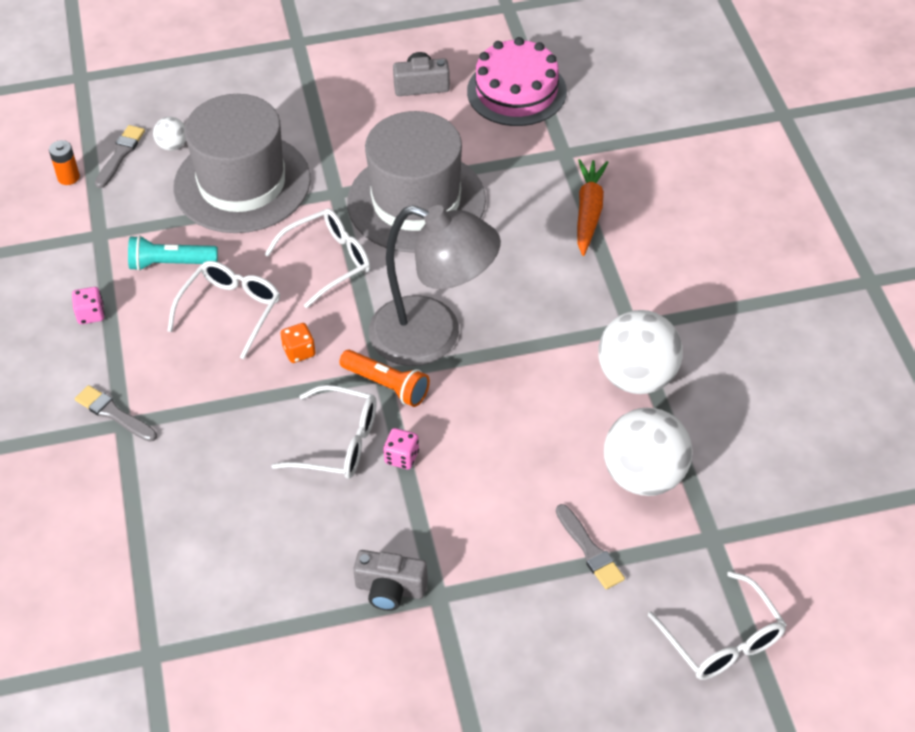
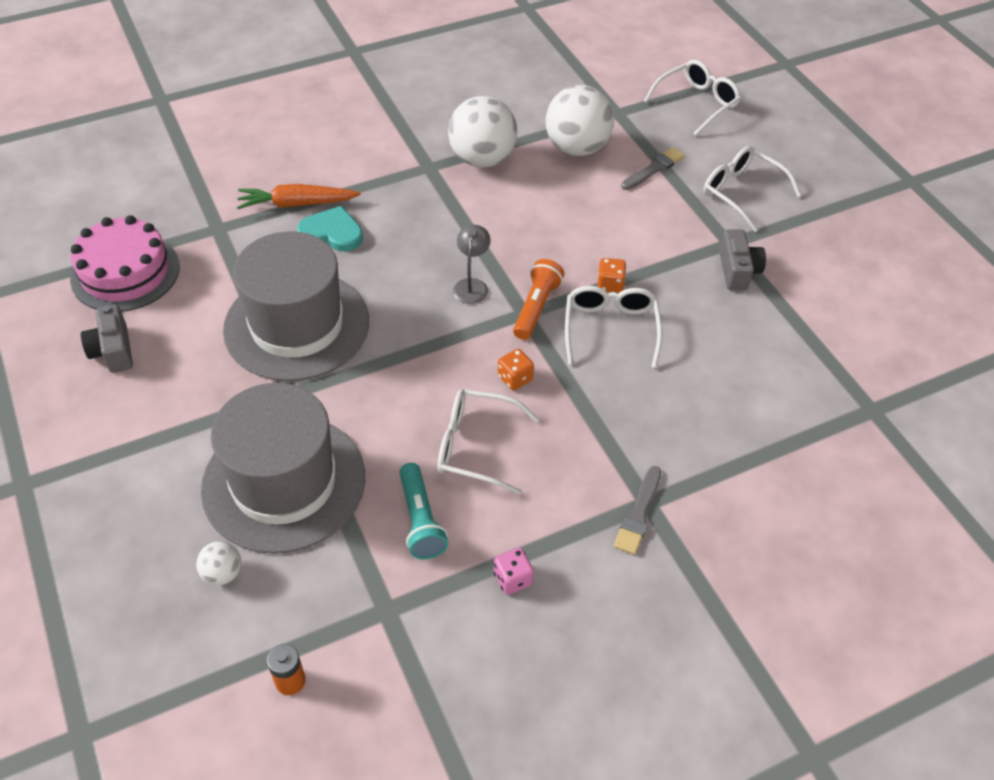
camera: 105 degrees left, 0 degrees up
grey brush [95,125,145,188] -> none
white glasses [265,208,370,308] -> white glasses moved to [704,146,801,232]
grey lamp [369,205,501,366] -> grey lamp [453,224,491,304], size x0.41
pink dice [383,428,419,469] -> orange dice [597,258,626,293]
none -> turquoise heart [297,206,363,251]

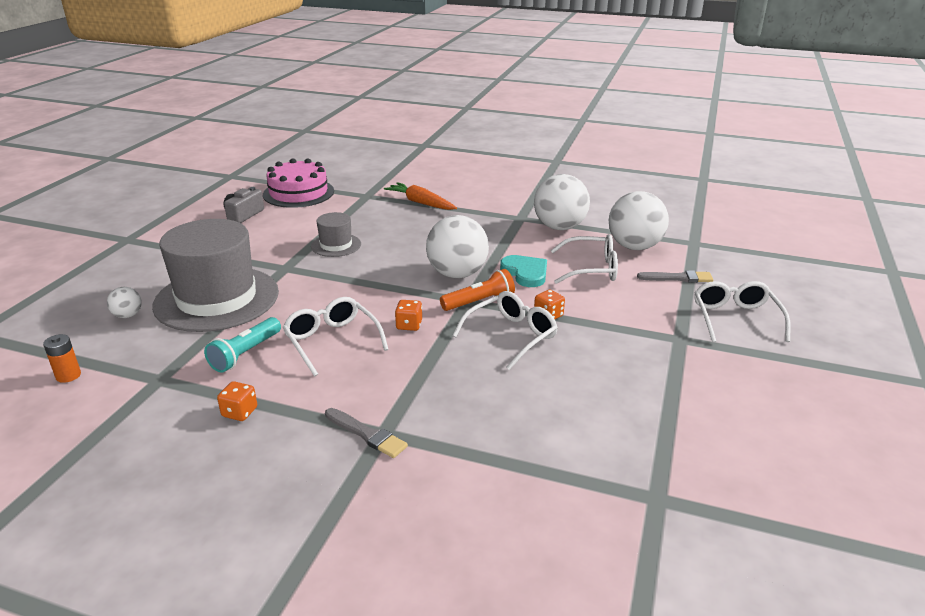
camera: 45 degrees right, 20 degrees down
grey hat [223,231,369,381] -> grey hat [311,212,361,257], size x0.47
turquoise heart [297,206,363,251] -> turquoise heart moved to [500,255,547,287]
grey lamp [453,224,491,304] -> white ball [426,215,489,278]
pink dice [494,548,534,595] -> orange dice [217,381,257,421]
grey brush [614,466,661,555] -> grey brush turned 120 degrees counterclockwise [325,408,408,458]
white glasses [644,60,741,136] -> white glasses moved to [551,234,618,284]
grey camera [719,229,766,290] -> none

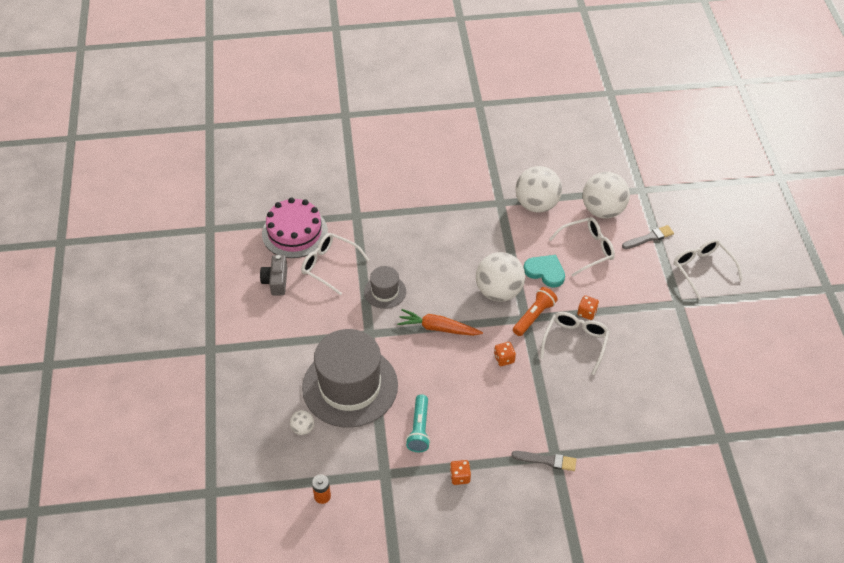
camera: 25 degrees left, 20 degrees up
white glasses [282,297,389,376] -> white glasses moved to [301,233,369,295]
orange carrot [384,182,457,210] -> orange carrot moved to [397,309,483,336]

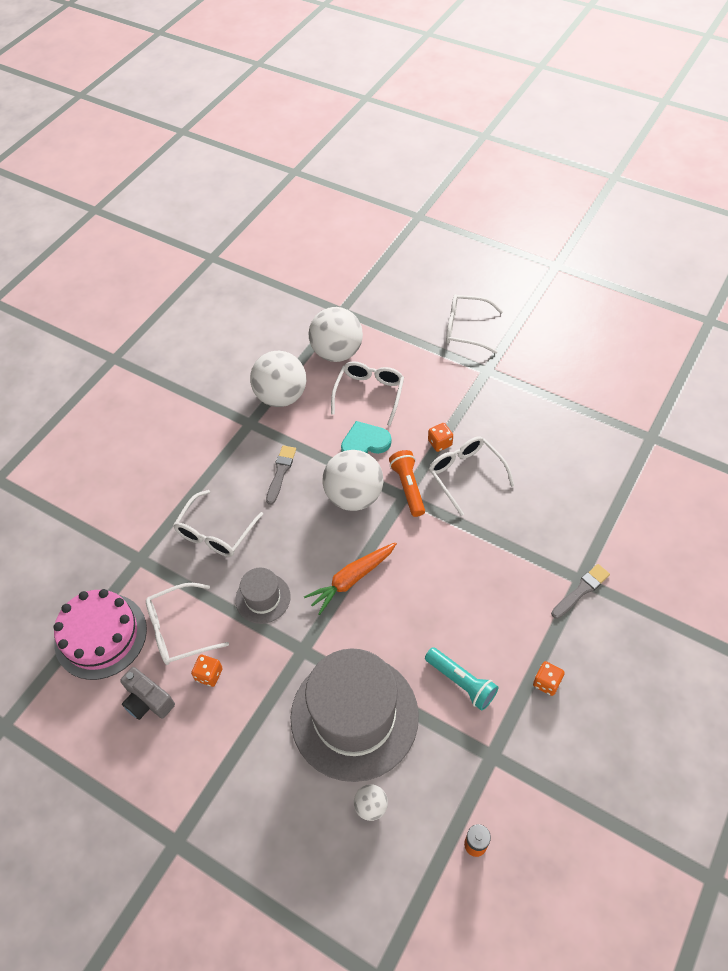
camera: 50 degrees left, 5 degrees up
orange dice [494,342,516,366] -> orange dice moved to [191,655,222,687]
grey brush [622,225,674,249] -> grey brush moved to [266,445,296,505]
none -> white glasses [173,490,263,557]

